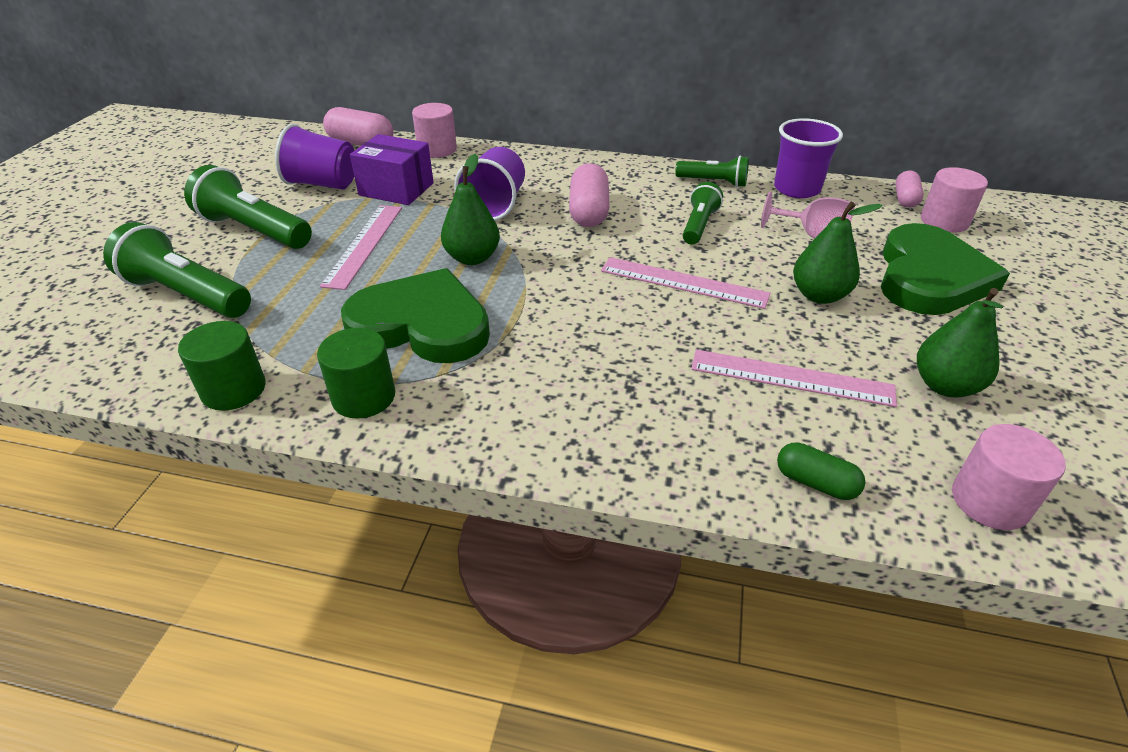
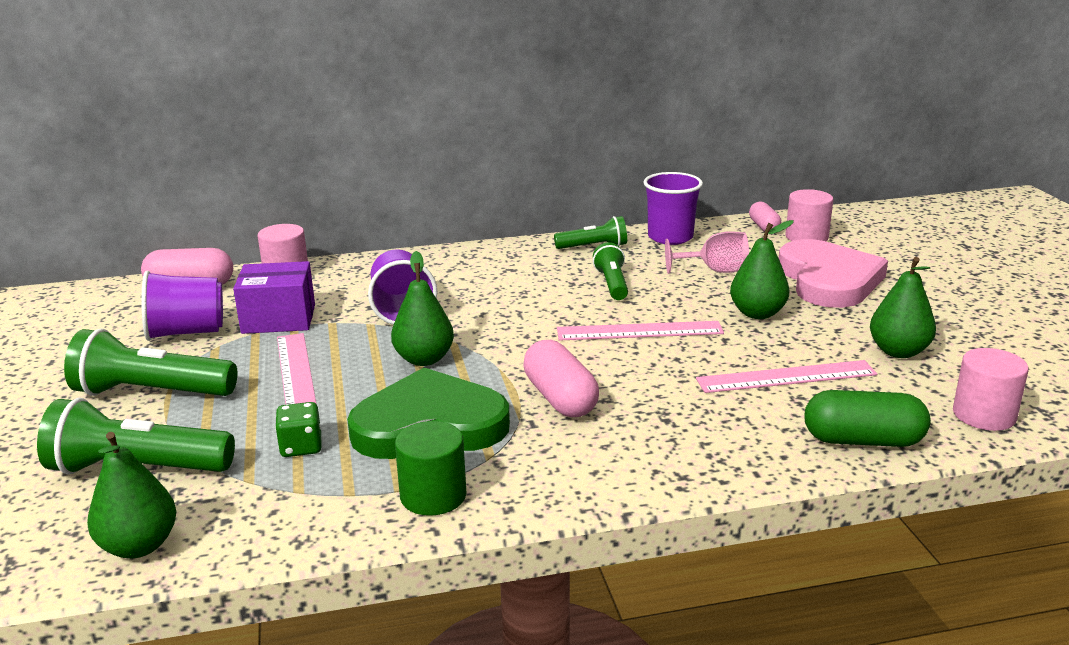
camera: 25 degrees left, 15 degrees down
green cylinder [178,321,266,411] -> none
pink capsule [569,163,609,227] -> pink capsule moved to [523,340,599,417]
green capsule [777,442,865,500] -> green capsule [804,390,931,447], size x1.63
green heart [881,223,1010,315] -> pink heart [779,239,888,308]
none -> green pear [87,432,177,558]
none -> green dice [275,402,322,457]

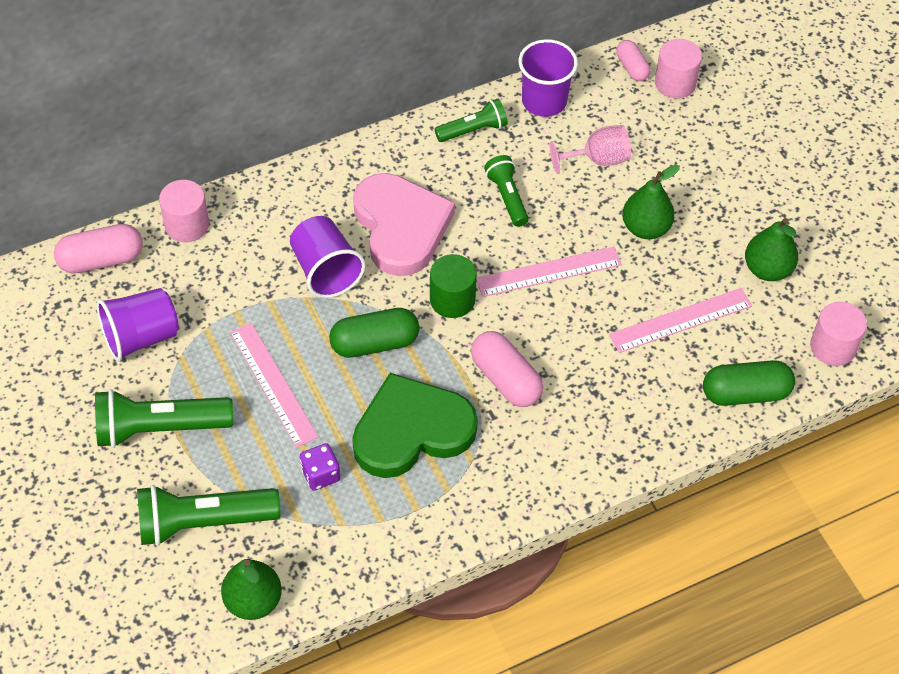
camera: 15 degrees left, 30 degrees up
purple box [233,261,315,334] -> none
green dice [275,402,322,457] -> purple dice [300,443,340,491]
green pear [391,251,454,366] -> green capsule [329,308,419,358]
green cylinder [395,421,467,516] -> green cylinder moved to [430,254,477,318]
pink heart [779,239,888,308] -> pink heart moved to [353,173,455,276]

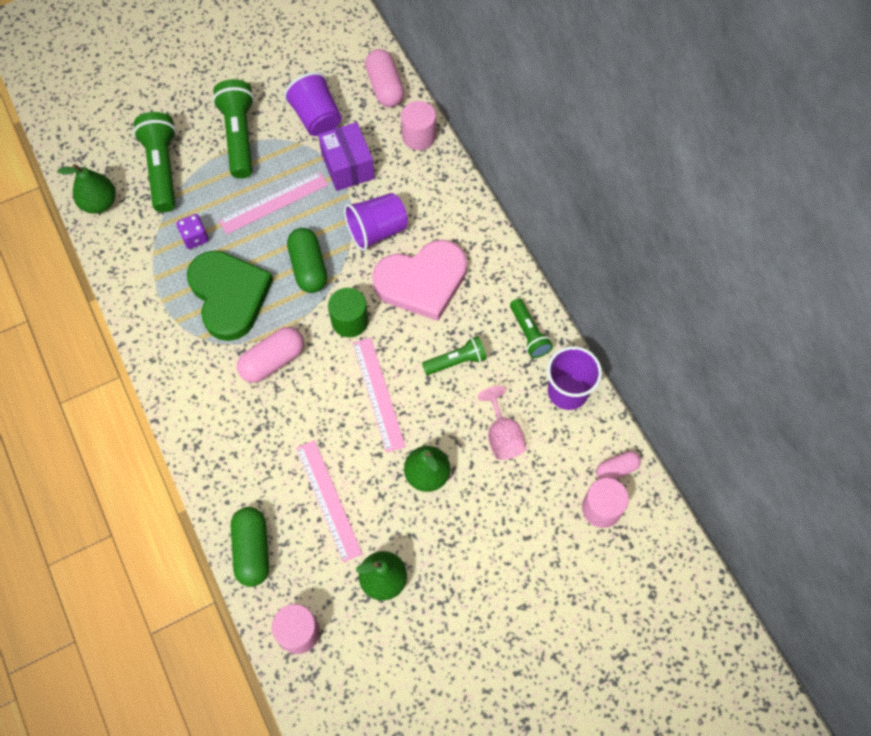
camera: 90 degrees right, 10 degrees up
none -> purple box [318,122,375,191]

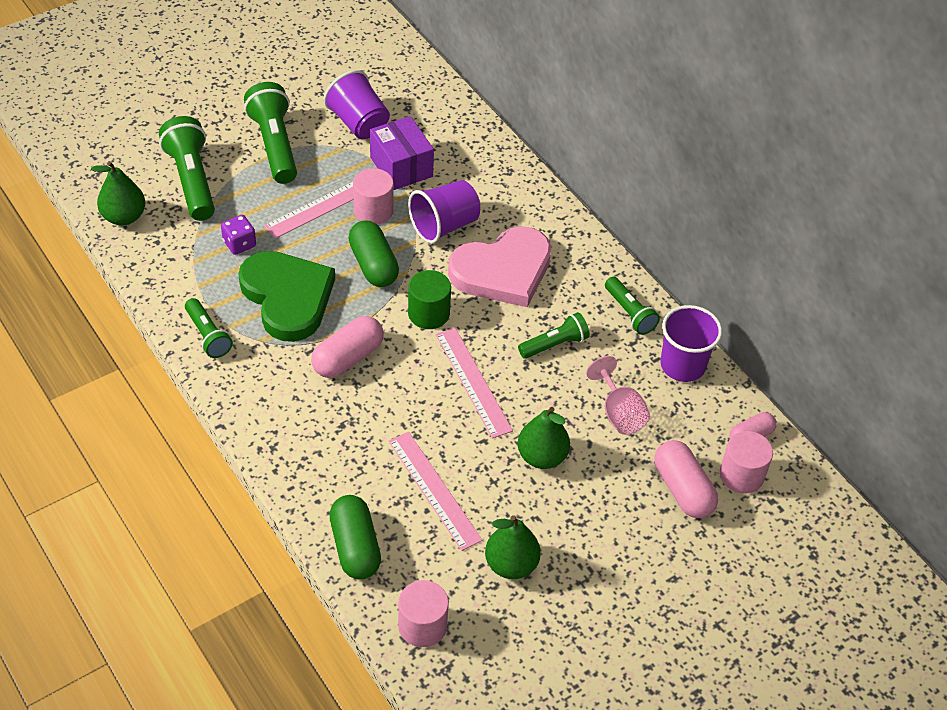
camera: 10 degrees left, 15 degrees down
pink capsule [365,49,404,107] -> pink capsule moved to [655,440,718,518]
pink cylinder [401,101,436,150] -> pink cylinder moved to [353,168,394,225]
none -> green flashlight [185,298,233,358]

